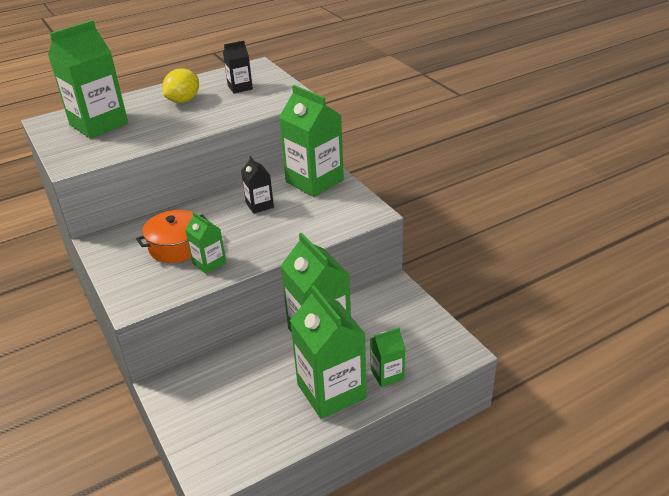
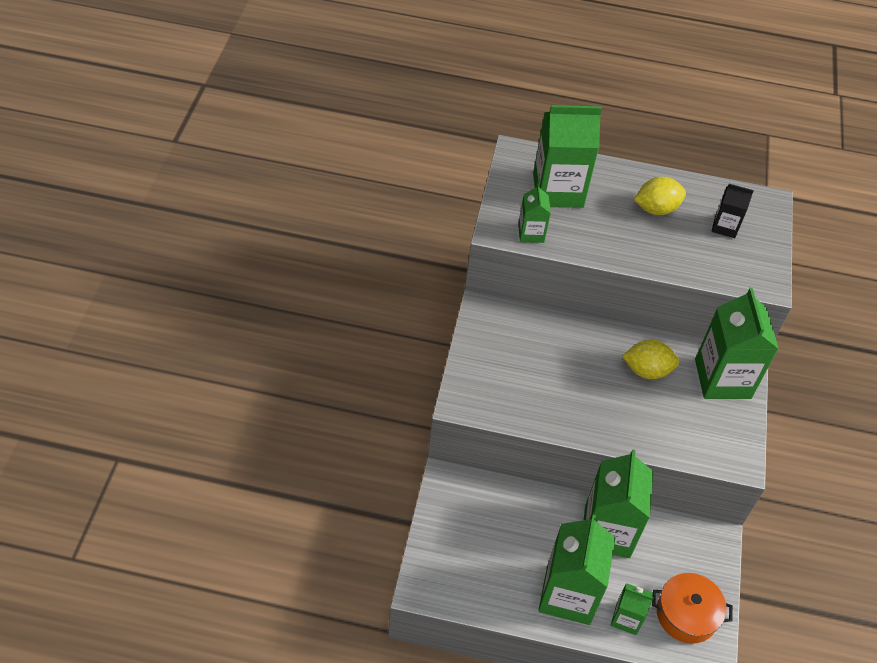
camera: 35 degrees right, 15 degrees up
orange pot [136,210,206,263] -> orange pot moved to [652,573,733,644]
green carton [185,212,226,274] -> green carton moved to [518,184,551,243]
black carton [241,156,274,214] -> yellow lemon [622,340,679,379]

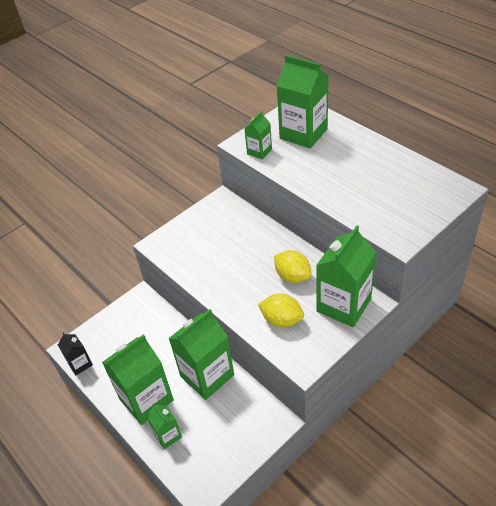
camera: 45 degrees right, 5 degrees down
yellow lemon [634,177,686,215] -> yellow lemon moved to [258,294,304,328]
orange pot [652,573,733,644] -> none
black carton [711,184,754,238] -> black carton moved to [58,332,93,375]

